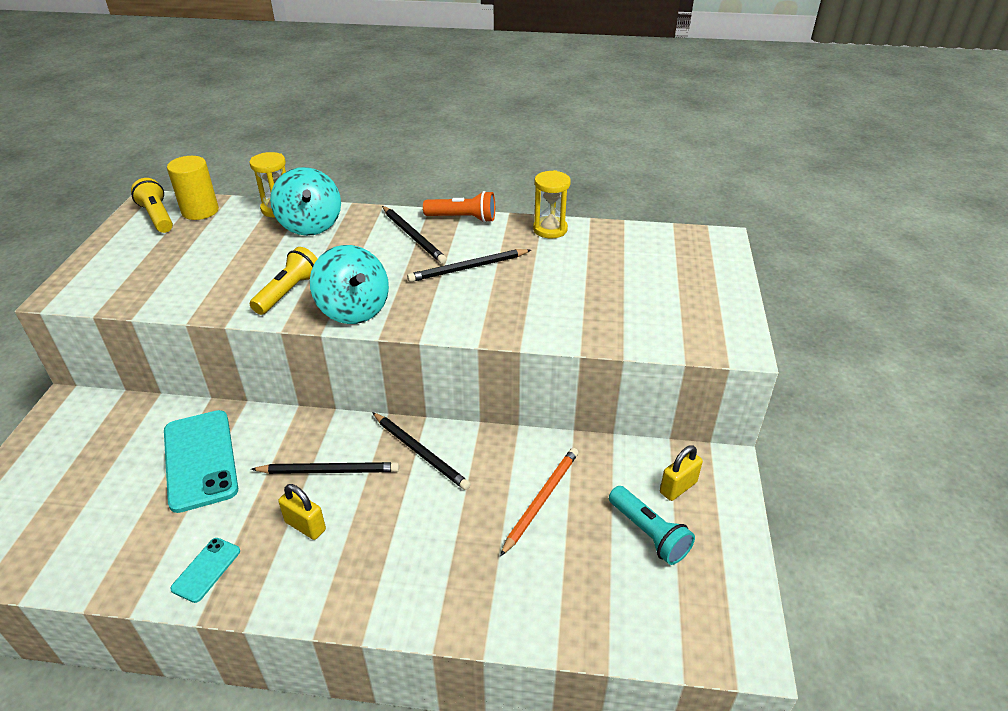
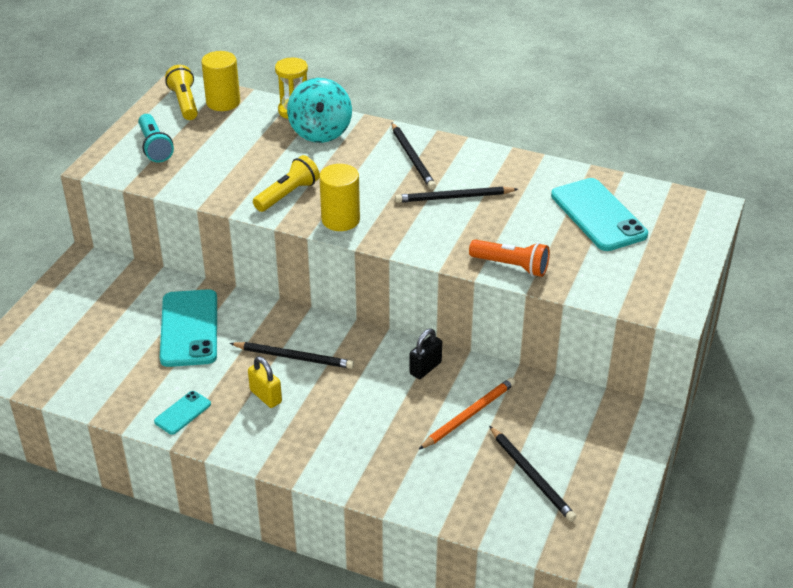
camera: 15 degrees right, 0 degrees up
turquoise spinning top [310,245,389,324] -> yellow cylinder [319,164,360,231]
black pencil [372,412,470,490] -> black pencil moved to [489,426,577,522]
orange flashlight [423,191,495,223] -> orange flashlight moved to [469,239,550,277]
yellow hourglass [533,170,571,238] -> none
turquoise flashlight [609,486,695,565] -> turquoise flashlight moved to [138,114,174,163]
yellow padlock [660,445,703,501] -> none
none -> black padlock [409,329,442,379]
none -> turquoise phone [551,178,648,251]

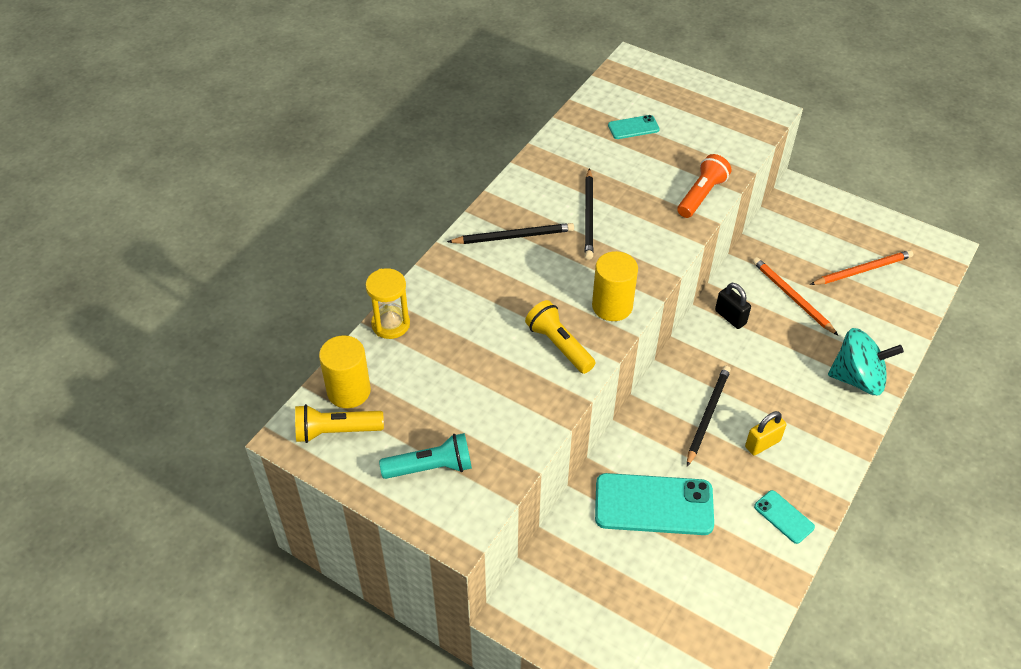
camera: 80 degrees left, 10 degrees up
turquoise spinning top [287,78,352,143] -> turquoise spinning top moved to [828,328,904,395]
black pencil [489,426,577,522] -> orange pencil [810,250,913,285]
turquoise phone [551,178,648,251] -> turquoise phone [608,115,660,139], size x0.49

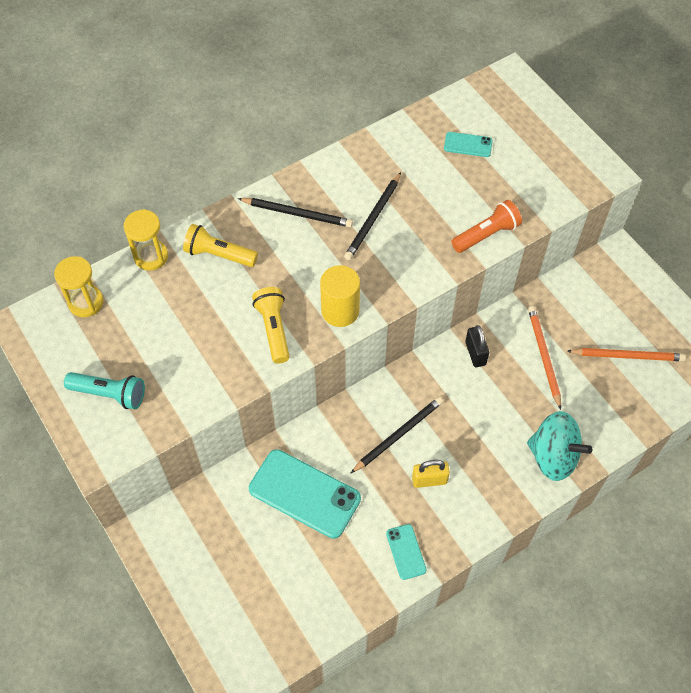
camera: 25 degrees right, 10 degrees up
yellow flashlight [295,404,384,443] -> yellow flashlight moved to [183,224,258,267]
yellow cylinder [319,335,371,408] -> yellow hourglass [54,256,103,317]

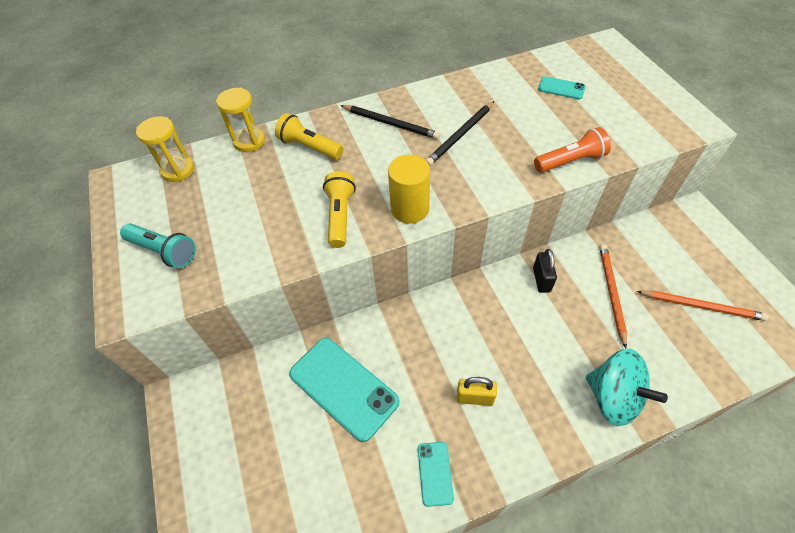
camera: 15 degrees right, 5 degrees down
black pencil [351,397,443,473] -> none

